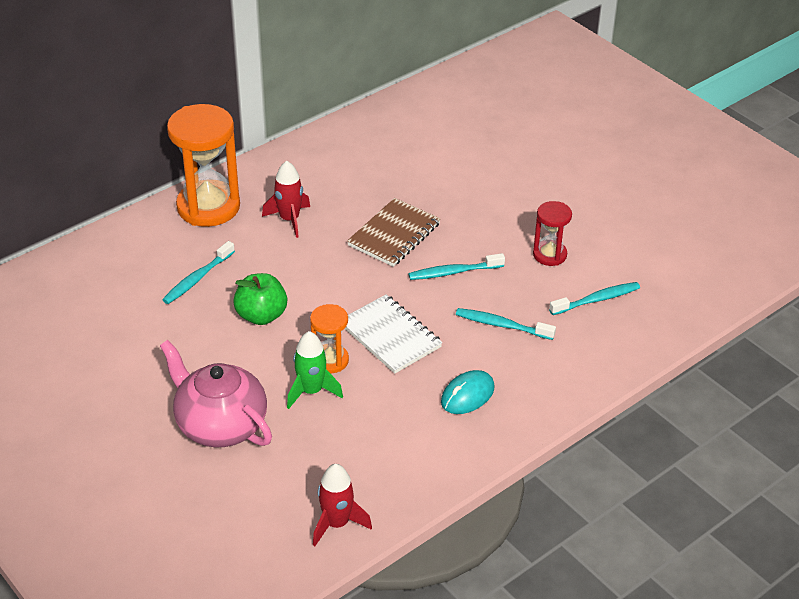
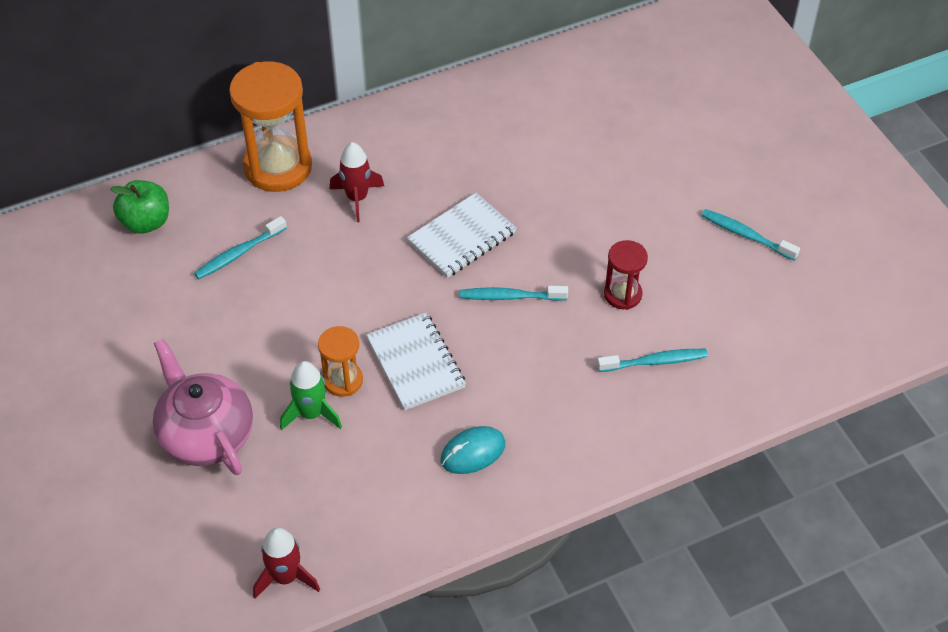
camera: 15 degrees right, 10 degrees up
green apple [233,273,287,325] -> green apple moved to [110,180,169,234]
brown notebook [347,198,441,267] -> white notebook [407,193,517,278]
turquoise toothbrush [456,308,556,340] -> turquoise toothbrush moved to [701,209,800,261]

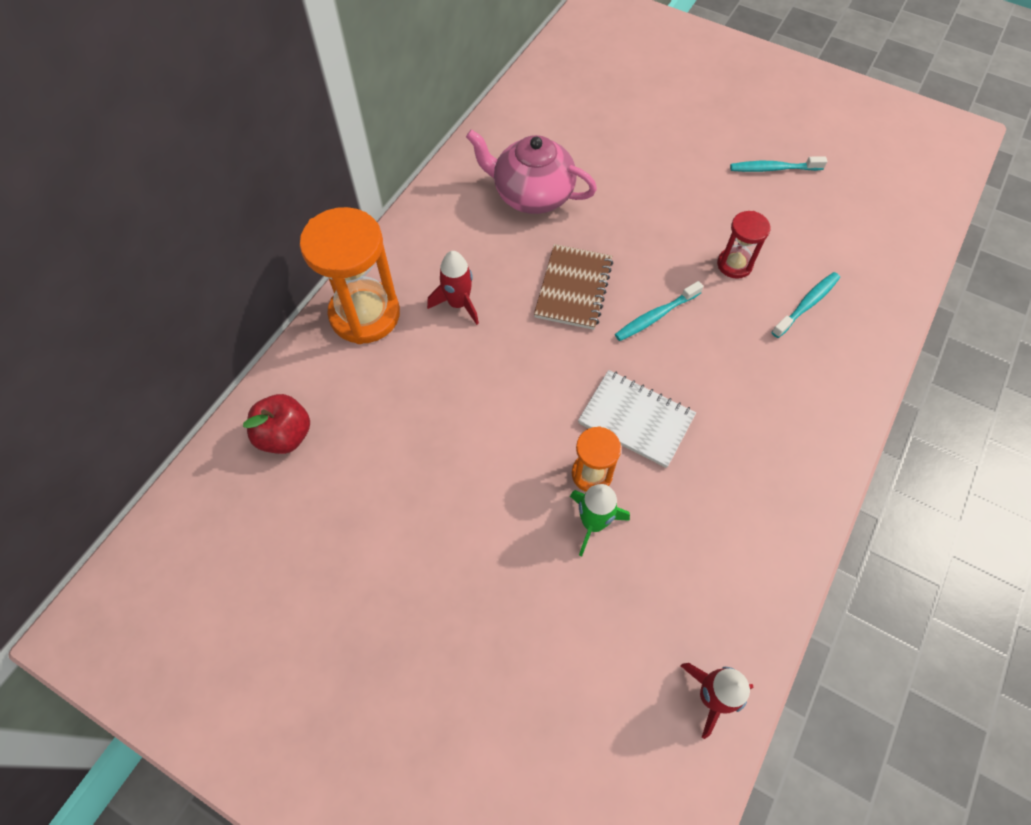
camera: 35 degrees left, 10 degrees up
green apple [110,180,169,234] -> red apple [243,394,310,454]
pink teapot [153,338,253,475] -> pink teapot moved to [466,129,597,214]
turquoise toothbrush [194,216,287,279] -> none
white notebook [407,193,517,278] -> brown notebook [534,244,613,330]
turquoise mouse [441,426,505,474] -> none

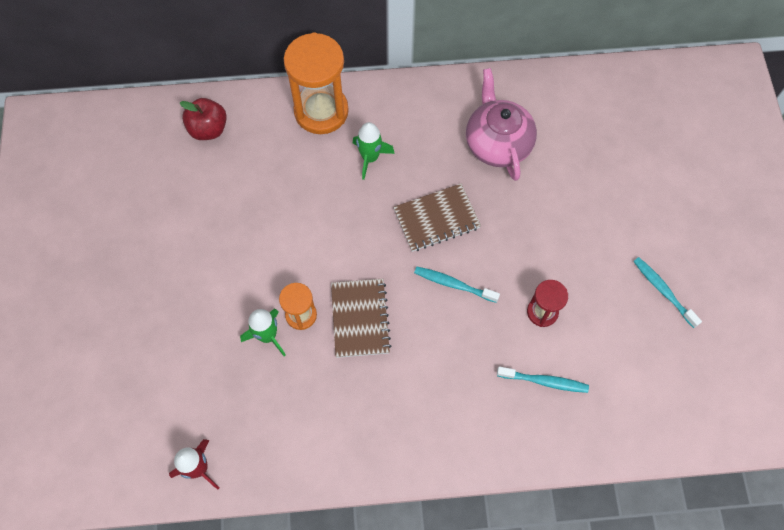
camera: 55 degrees right, 5 degrees up
red rocket [427,251,479,325] -> green rocket [353,122,395,180]
white notebook [578,370,696,468] -> brown notebook [331,279,391,358]

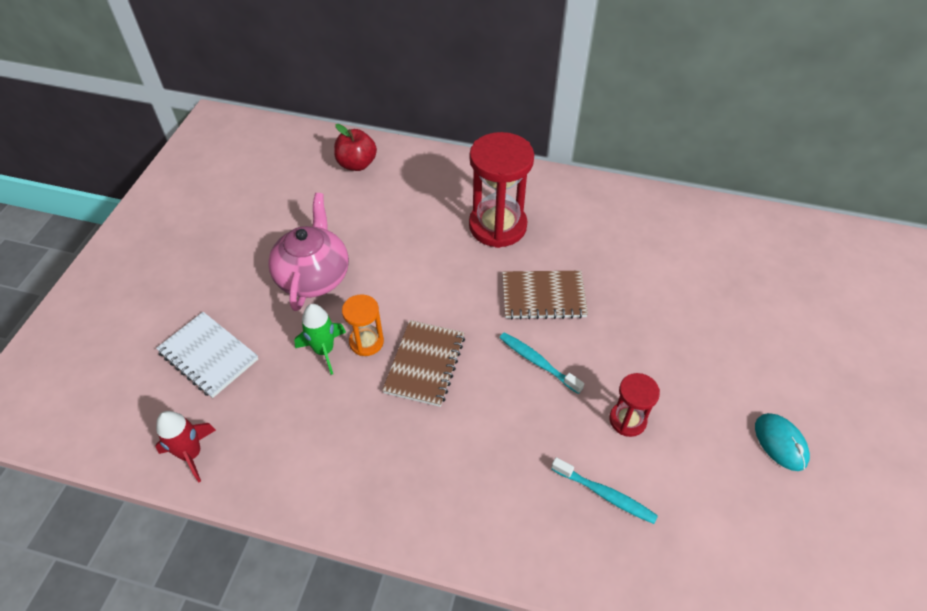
camera: 20 degrees right, 15 degrees down
orange hourglass [284,33,349,134] -> none
green rocket [353,122,395,180] -> red hourglass [469,132,534,248]
pink teapot [466,68,537,181] -> pink teapot moved to [268,193,349,311]
turquoise toothbrush [633,257,702,328] -> turquoise mouse [755,413,810,471]
none -> white notebook [156,312,258,398]

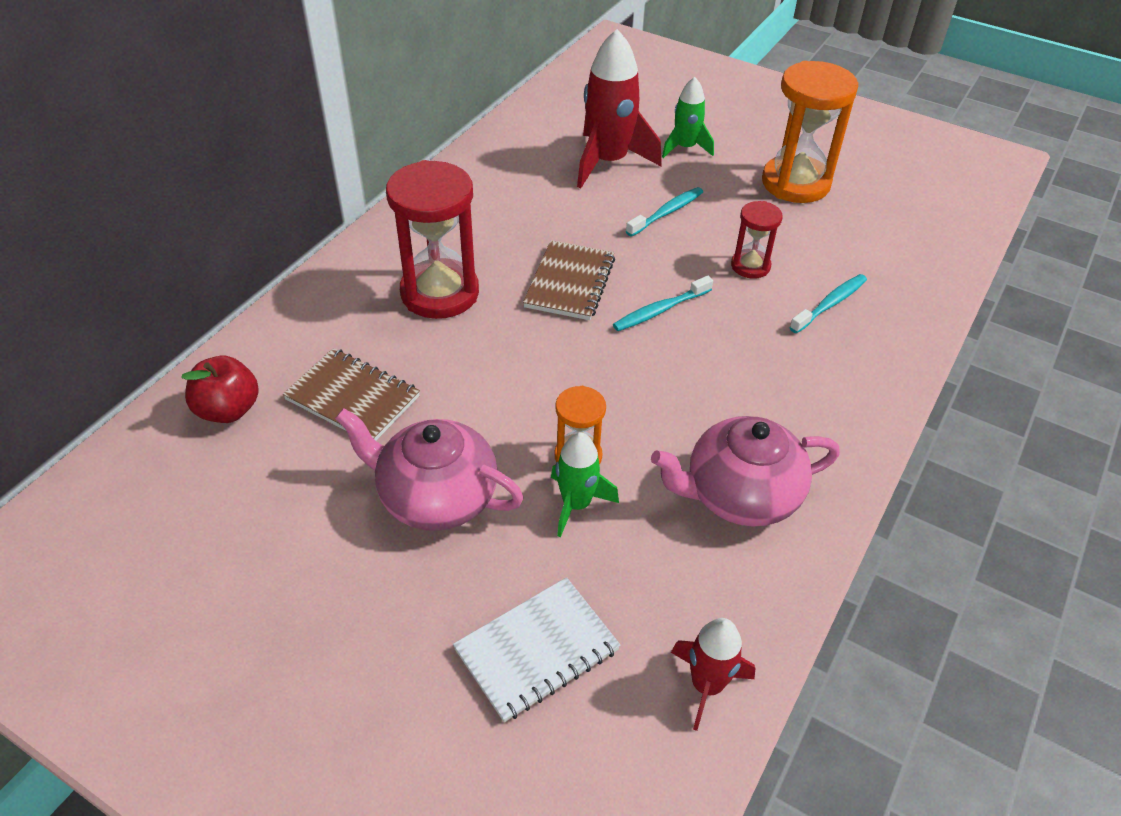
camera: 75 degrees left, 5 degrees down
brown notebook [382,320,465,407] -> brown notebook moved to [283,348,420,441]
turquoise mouse [755,413,810,471] -> orange hourglass [762,61,859,203]
none -> red rocket [577,29,662,188]
none -> turquoise toothbrush [626,187,703,237]
none -> pink teapot [651,416,840,527]
none -> green rocket [662,77,714,158]

